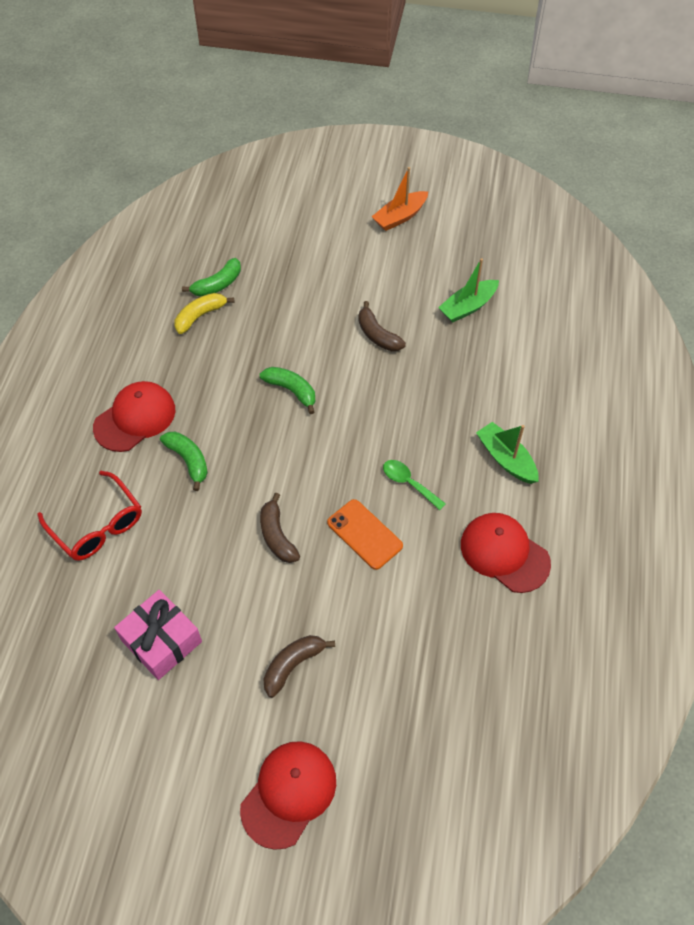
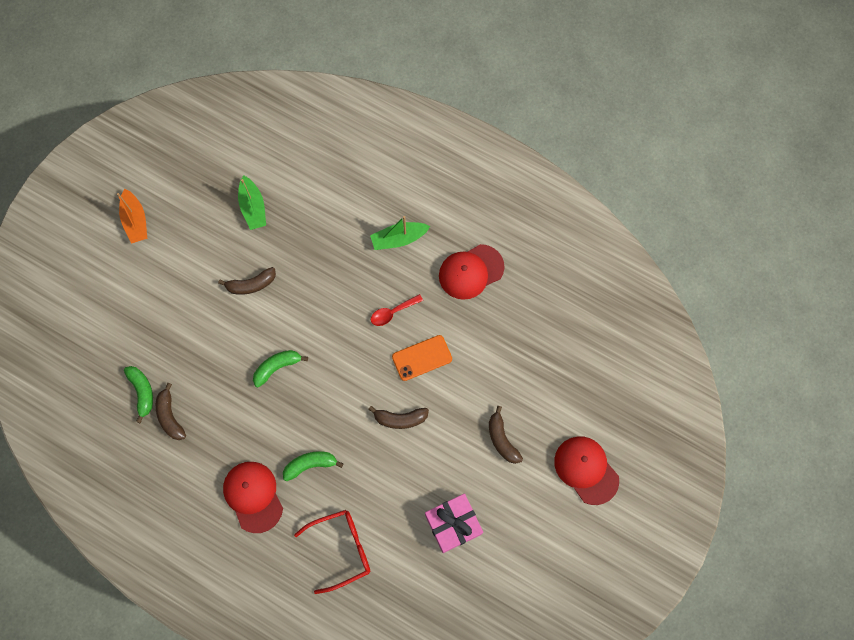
camera: 70 degrees left, 15 degrees up
yellow banana [175,293,234,334] -> brown banana [156,383,186,440]
green spoon [383,460,446,510] -> red spoon [371,294,423,326]

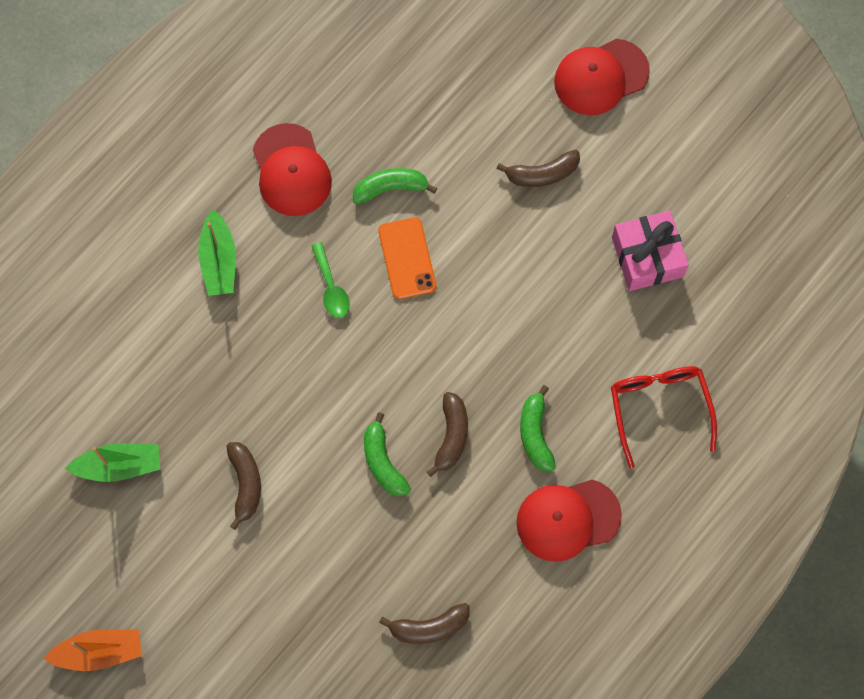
camera: 80 degrees left, 0 degrees up
green banana [124,366,153,423] -> green banana moved to [353,168,437,204]
brown banana [368,406,429,429] -> brown banana moved to [427,392,468,477]
red spoon [371,294,423,326] -> green spoon [311,242,350,318]

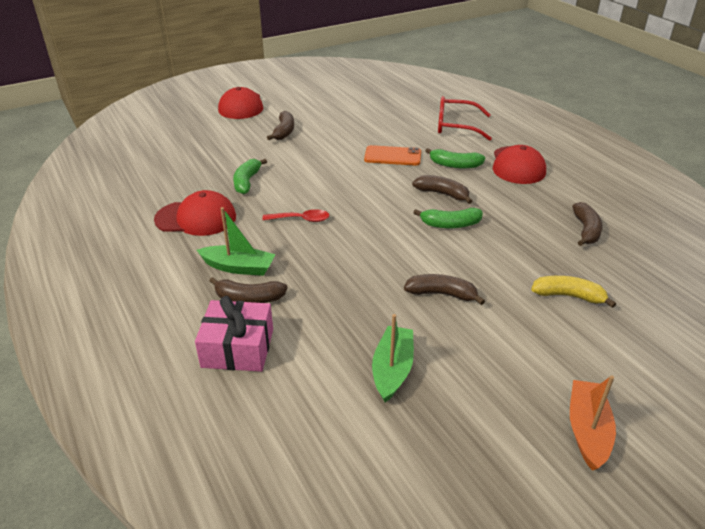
camera: 70 degrees left, 35 degrees down
green spoon [311,242,350,318] -> red spoon [262,209,330,222]
orange phone [378,217,436,299] -> orange phone moved to [364,145,421,166]
pink gift [612,211,689,291] -> pink gift moved to [195,296,273,372]
none -> brown banana [209,277,288,303]
none -> yellow banana [531,276,616,308]

